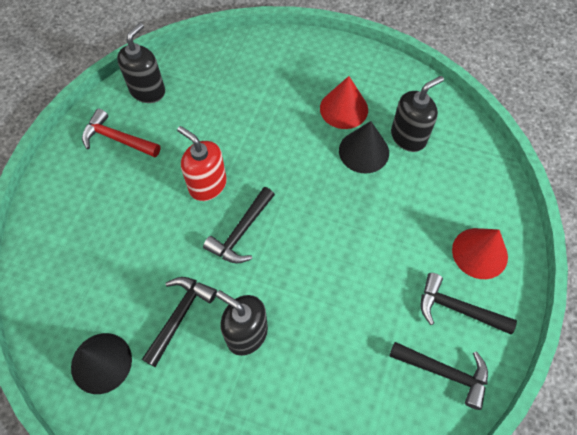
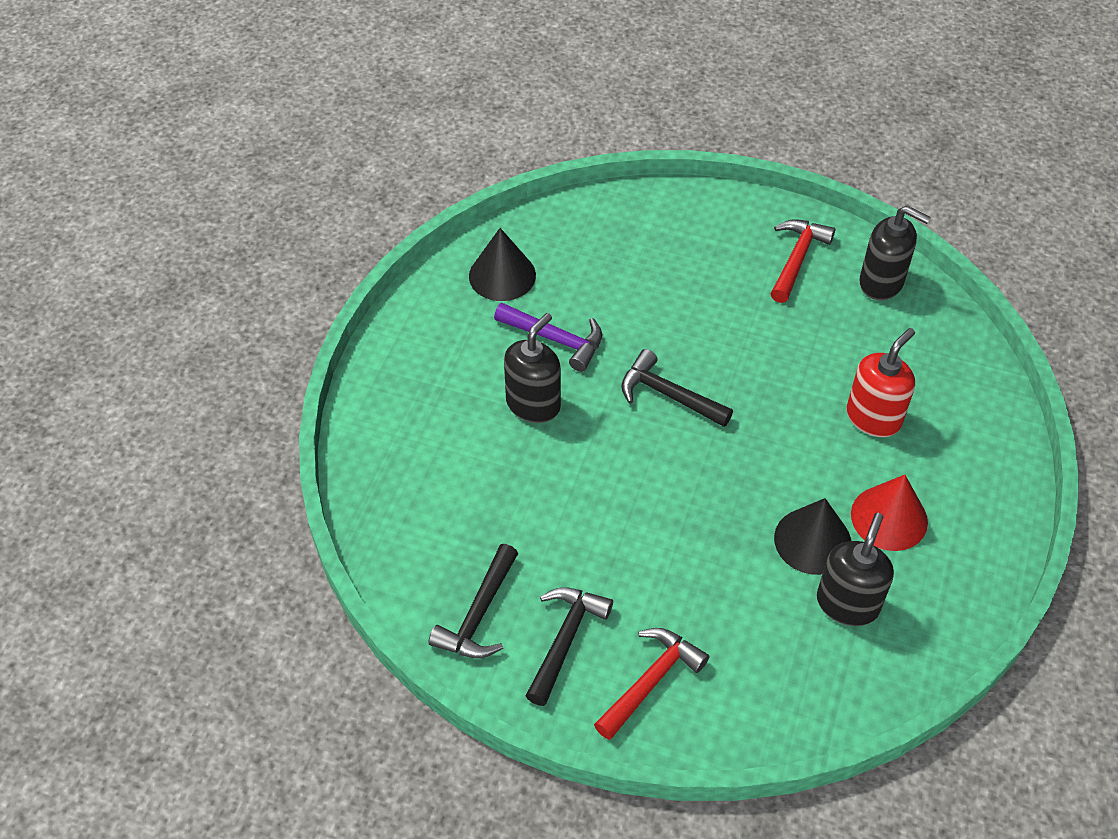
camera: 90 degrees right, 10 degrees down
black hammer [142,277,217,367] -> purple hammer [494,303,602,372]
red soap dispenser [177,126,227,201] -> red soap dispenser moved to [846,328,915,437]
black soap dispenser [391,76,444,152] -> black soap dispenser turned 120 degrees counterclockwise [817,513,894,626]
red cone [452,228,508,279] -> red hammer [594,628,709,740]

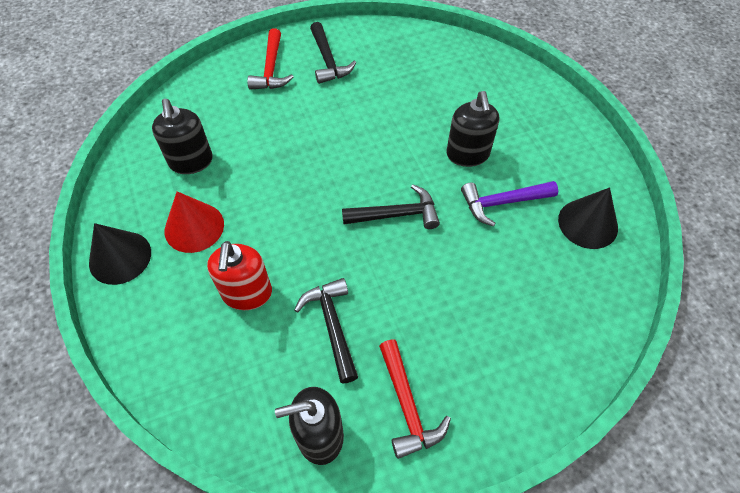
camera: 140 degrees right, 5 degrees up
black hammer [428,544,518,658] -> black hammer moved to [294,278,358,384]
black cone [774,498,851,575] -> black cone moved to [89,223,151,285]

